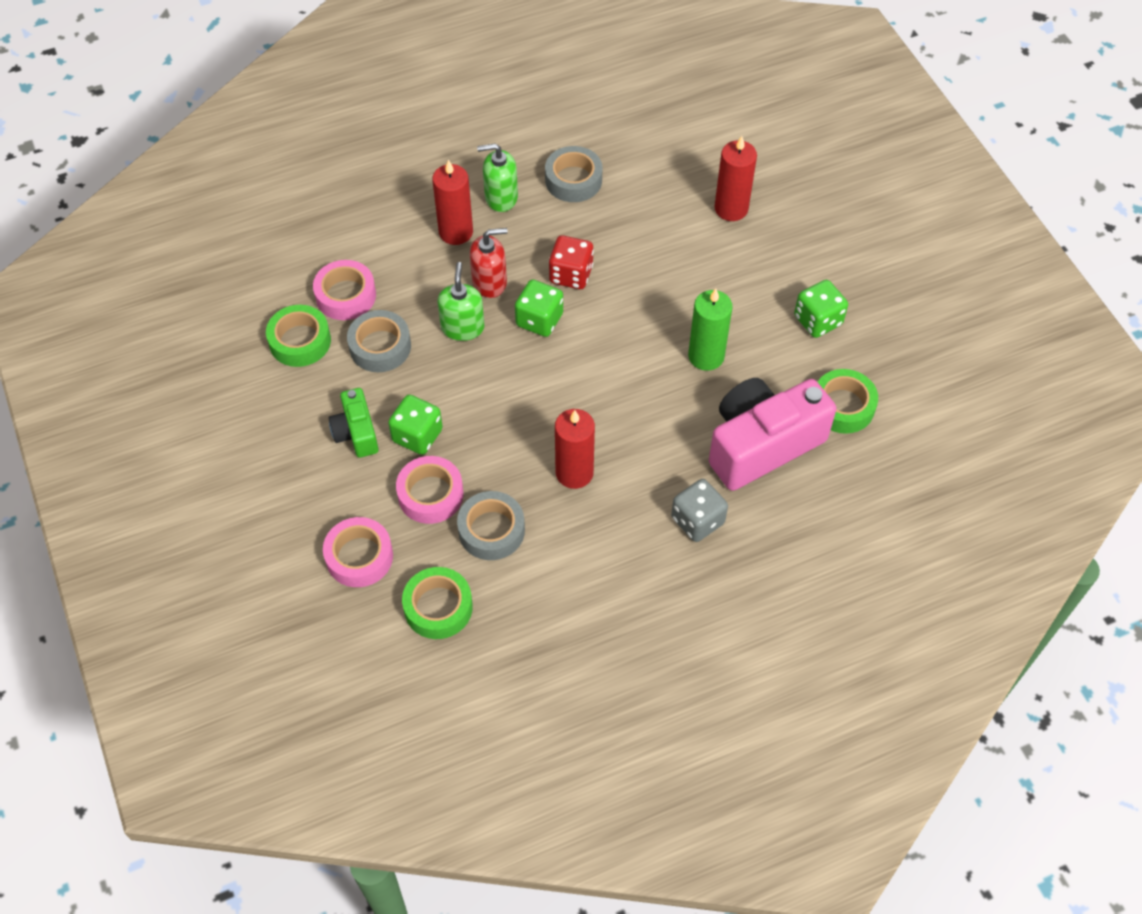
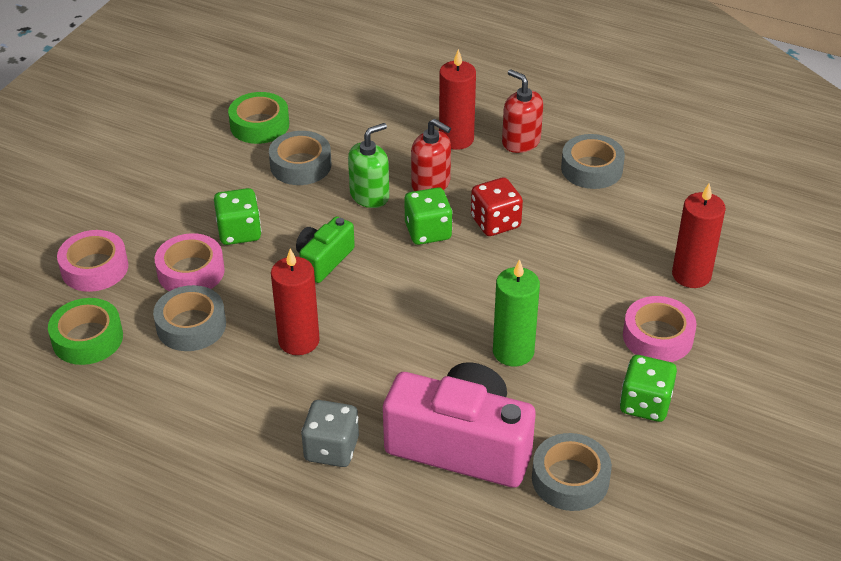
camera: 50 degrees right, 15 degrees down
pink tape [313,260,376,320] -> pink tape moved to [623,296,696,362]
green camera [329,388,378,458] -> green camera moved to [296,216,355,283]
green soap dispenser [477,143,518,212] -> red soap dispenser [502,69,543,153]
green tape [818,369,878,434] -> grey tape [532,433,612,511]

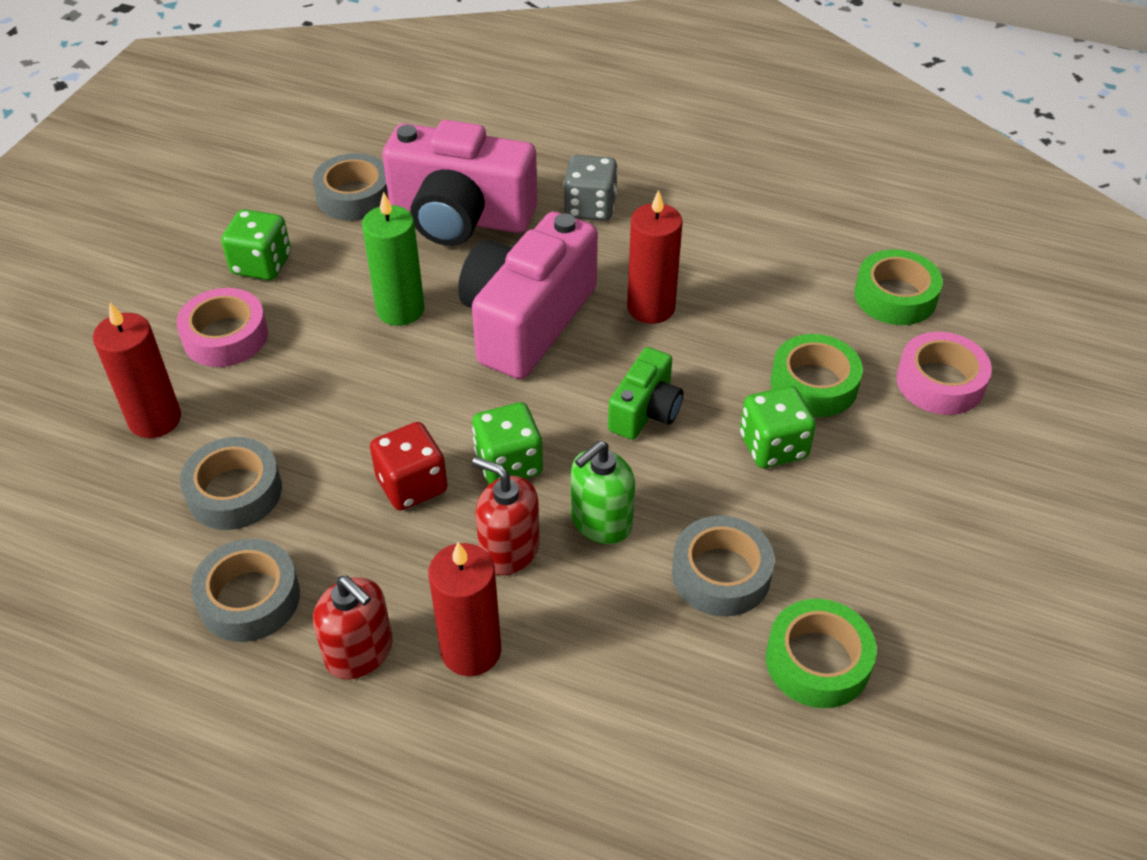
camera: 175 degrees right, 5 degrees up
grey tape [153,285,226,351] -> grey tape moved to [180,437,282,530]
pink tape [155,233,225,291] -> green tape [770,334,863,417]
none -> pink camera [458,212,598,379]

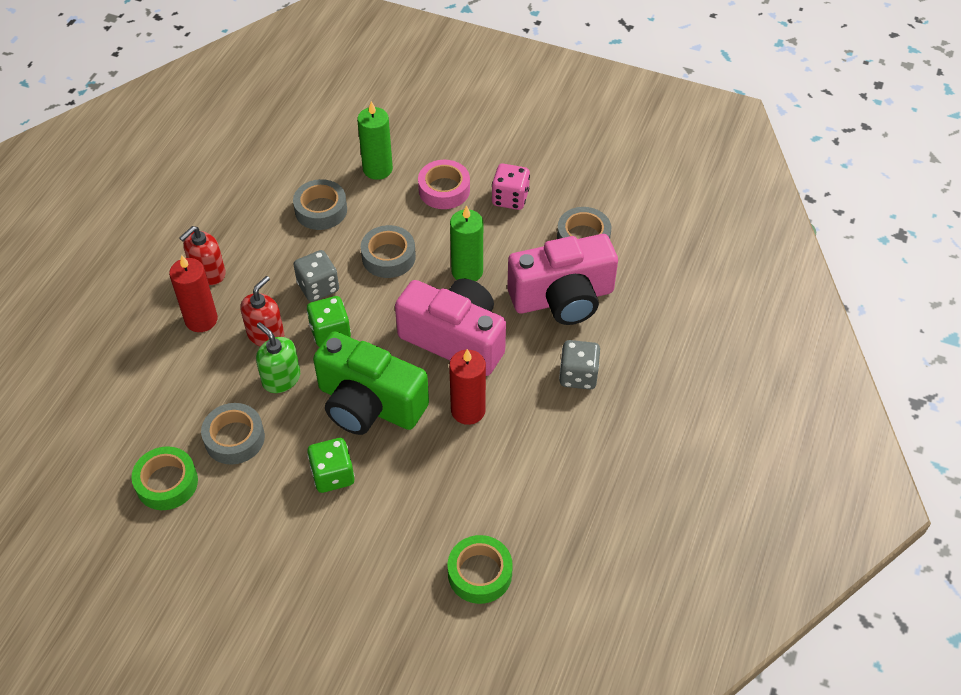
camera: 90 degrees right, 5 degrees up
red candle [93,303,181,438] -> green candle [357,101,393,180]
grey tape [191,539,300,642] -> grey tape moved to [361,225,416,278]
green dice [221,209,291,280] -> pink dice [492,164,530,210]
red dice [370,422,448,510] -> grey dice [293,250,339,302]
pink camera [382,120,537,246] -> pink camera turned 120 degrees counterclockwise [507,234,618,325]
green camera [608,347,683,440] -> green camera [313,331,429,435], size x1.94
green tape [770,334,863,417] -> none
pink tape [897,332,992,415] -> none

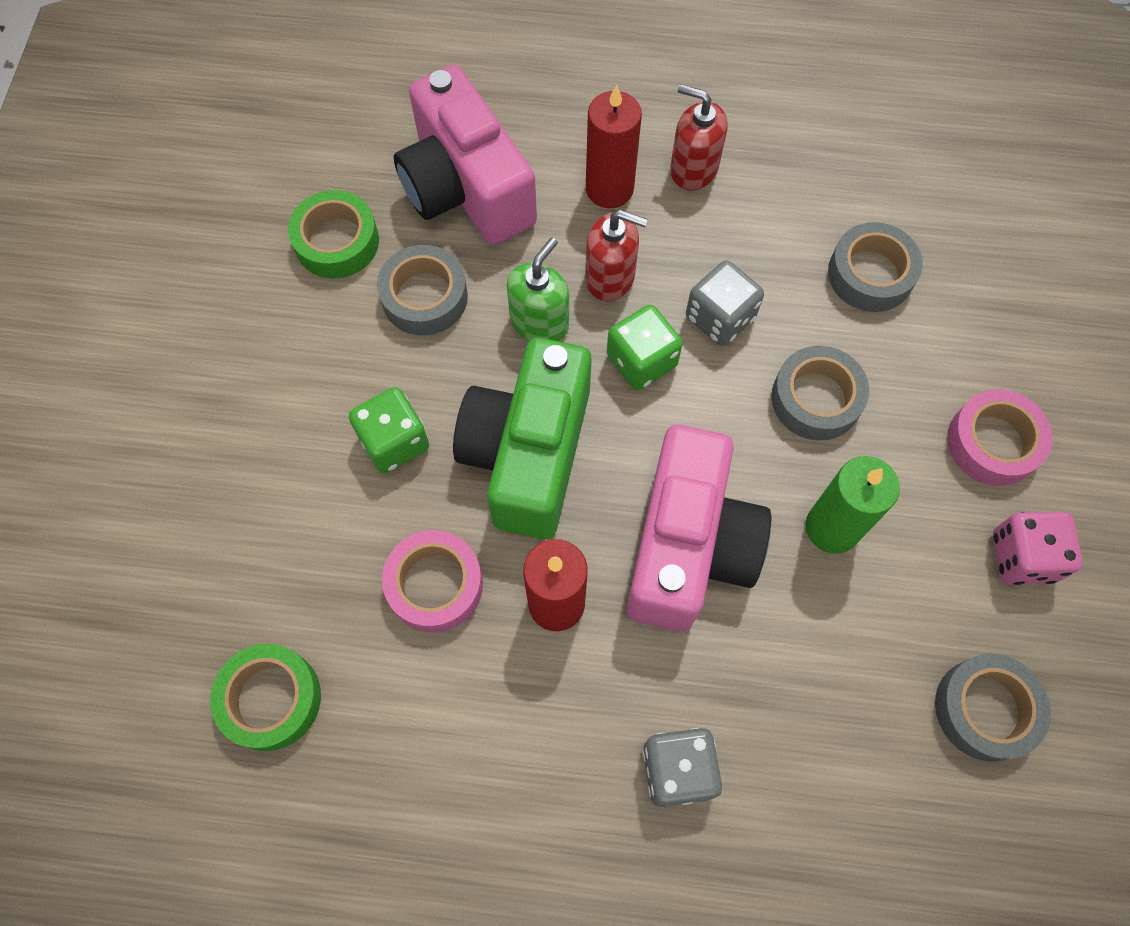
camera: 75 degrees right, 15 degrees up
green candle [357,101,393,180] -> none
pink camera [507,234,618,325] -> pink camera moved to [394,64,537,245]
none -> pink tape [382,530,483,633]

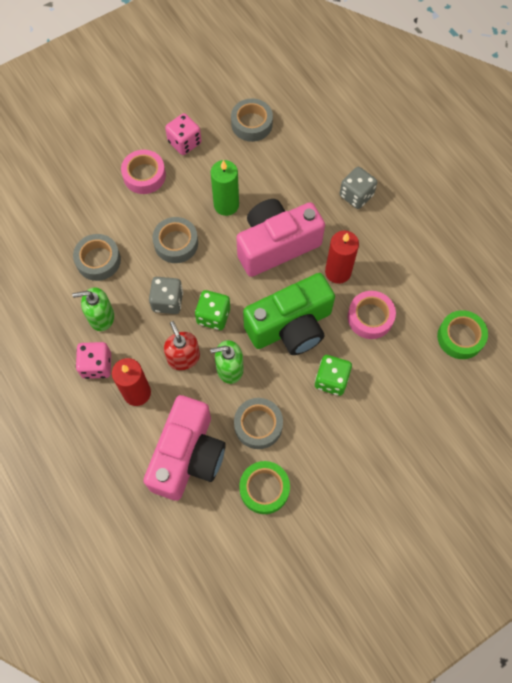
camera: 130 degrees left, 0 degrees up
red soap dispenser [670,84,728,191] -> pink dice [76,342,111,379]
none -> green soap dispenser [72,287,114,331]

